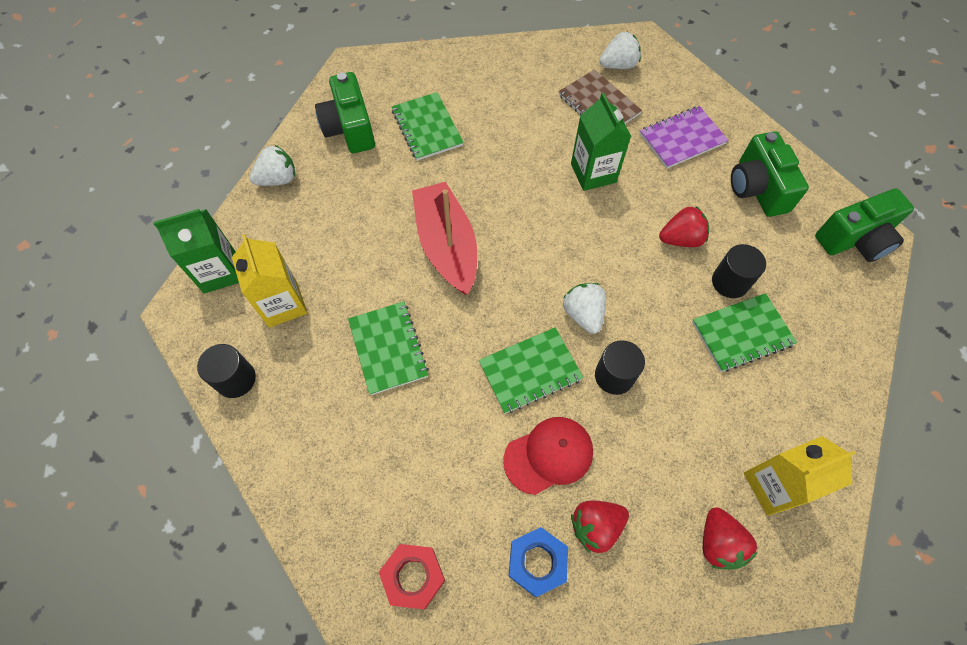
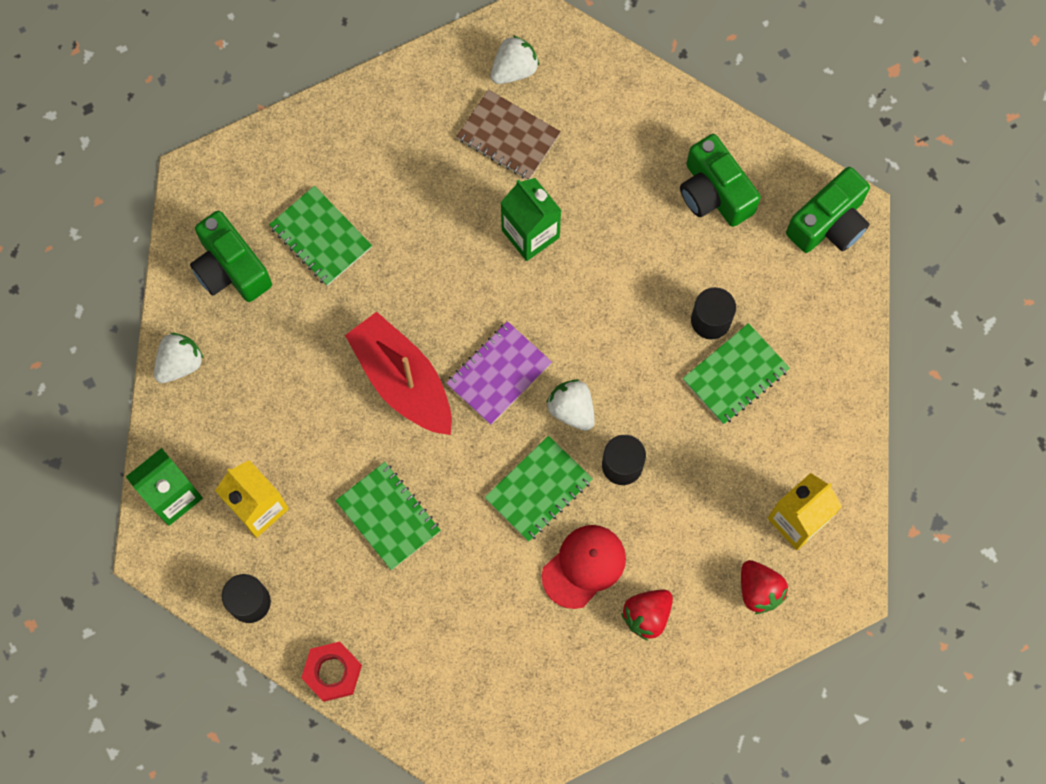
camera: 20 degrees left, 10 degrees up
red nut [379,544,445,609] -> red nut moved to [301,642,362,702]
blue nut [509,527,568,597] -> none
purple notebook [640,106,729,169] -> purple notebook moved to [446,321,552,425]
red strawberry [659,206,709,247] -> none

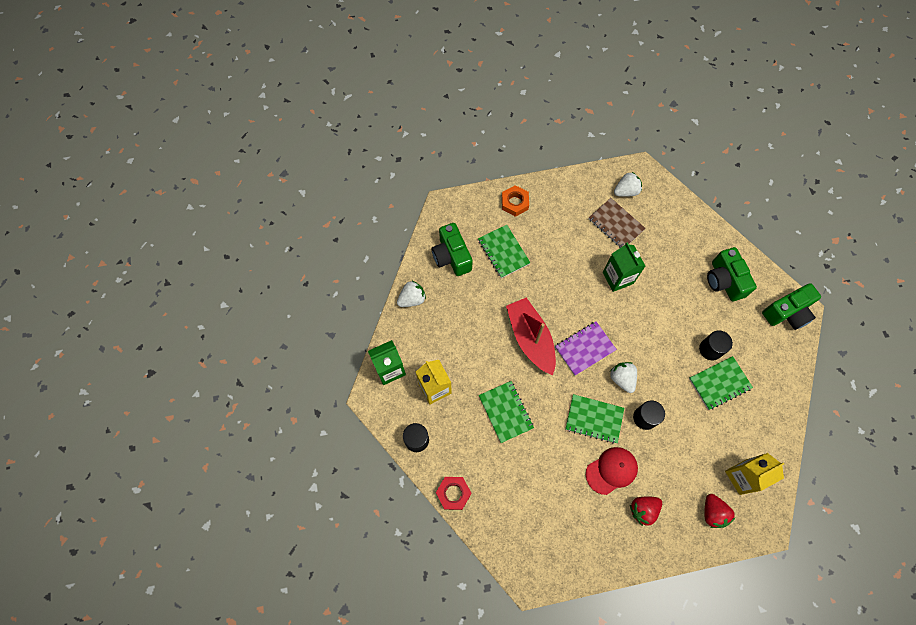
camera: 15 degrees right, 5 degrees down
green notebook [484,436,593,542] -> green notebook turned 45 degrees clockwise [565,394,624,444]
none -> orange nut [502,185,529,217]

